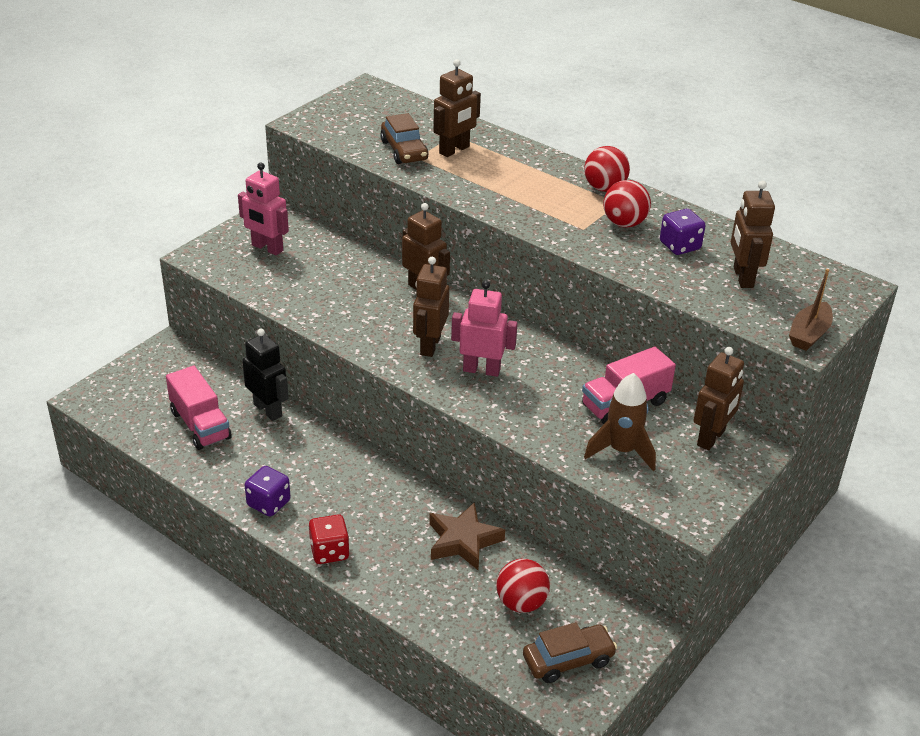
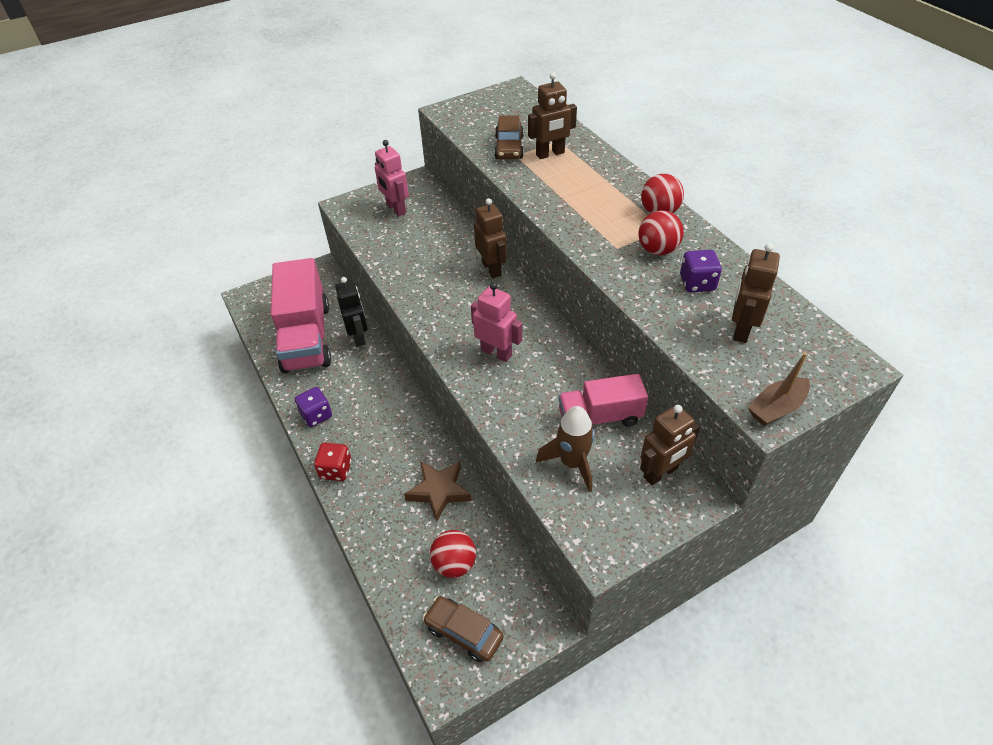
camera: 25 degrees right, 10 degrees up
pink truck [166,366,232,450] -> pink truck [271,258,331,373], size x1.72
brown robot [413,257,449,357] -> none
brown car [523,622,617,683] -> brown car turned 150 degrees counterclockwise [423,596,504,662]

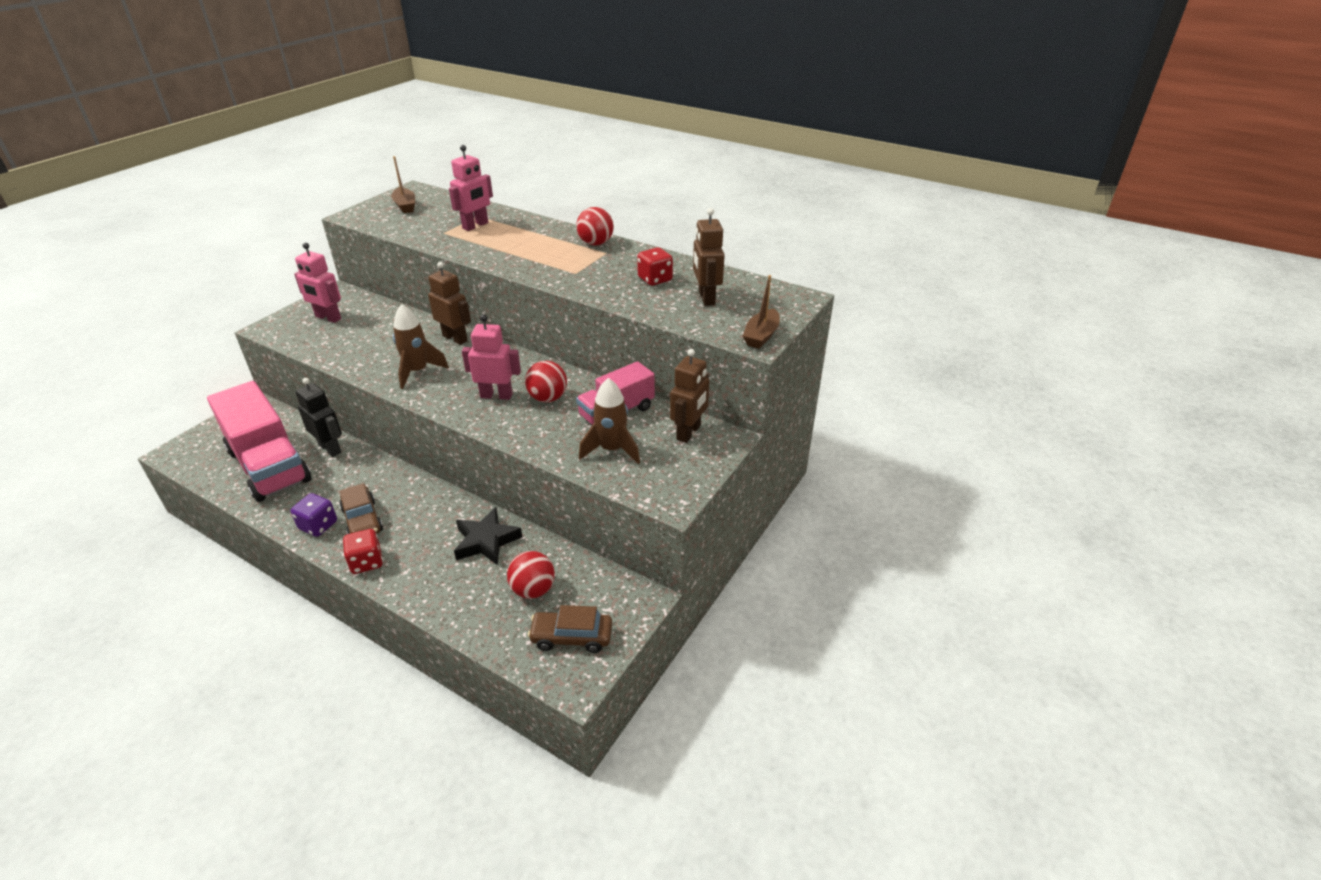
camera: 30 degrees left, 10 degrees down
brown star [404,461,471,522] -> black star [454,507,522,565]
brown car [494,115,524,159] -> brown car moved to [339,483,383,534]
brown robot [528,72,577,159] -> pink robot [449,145,493,231]
red ball [639,211,684,255] -> red ball moved to [525,361,567,402]
purple dice [680,250,722,292] -> red dice [637,247,673,286]
none -> brown boat [391,156,415,213]
none -> brown rocket [393,304,449,389]

